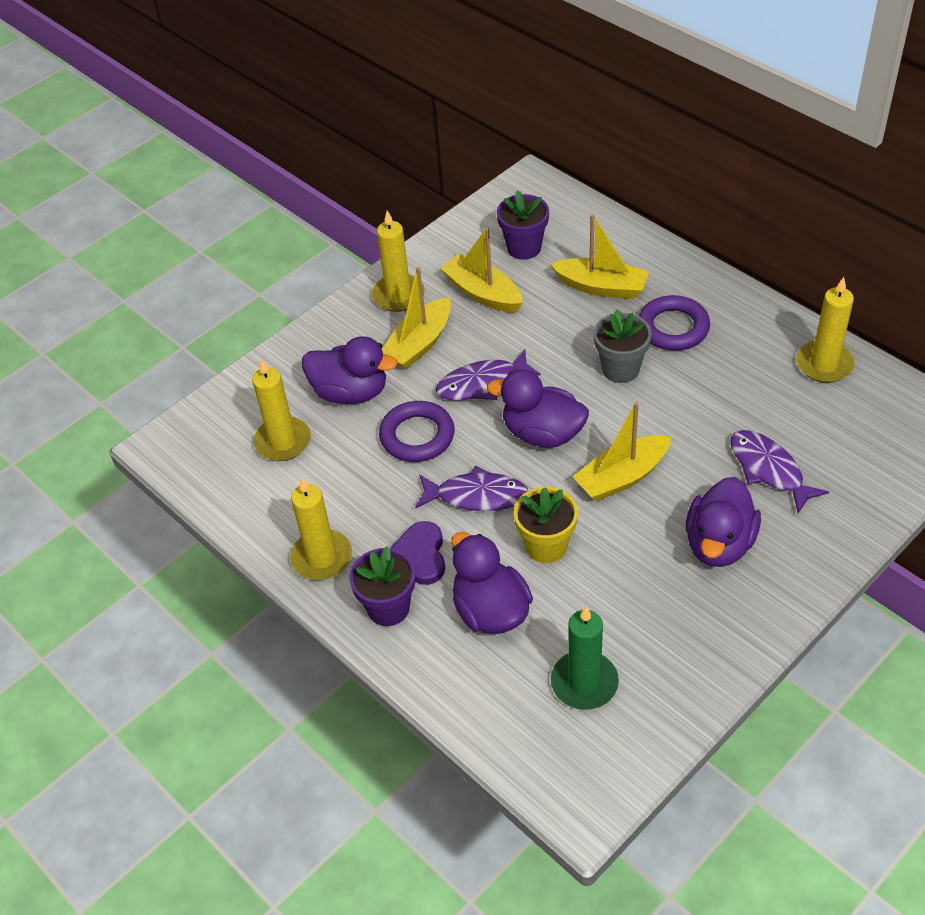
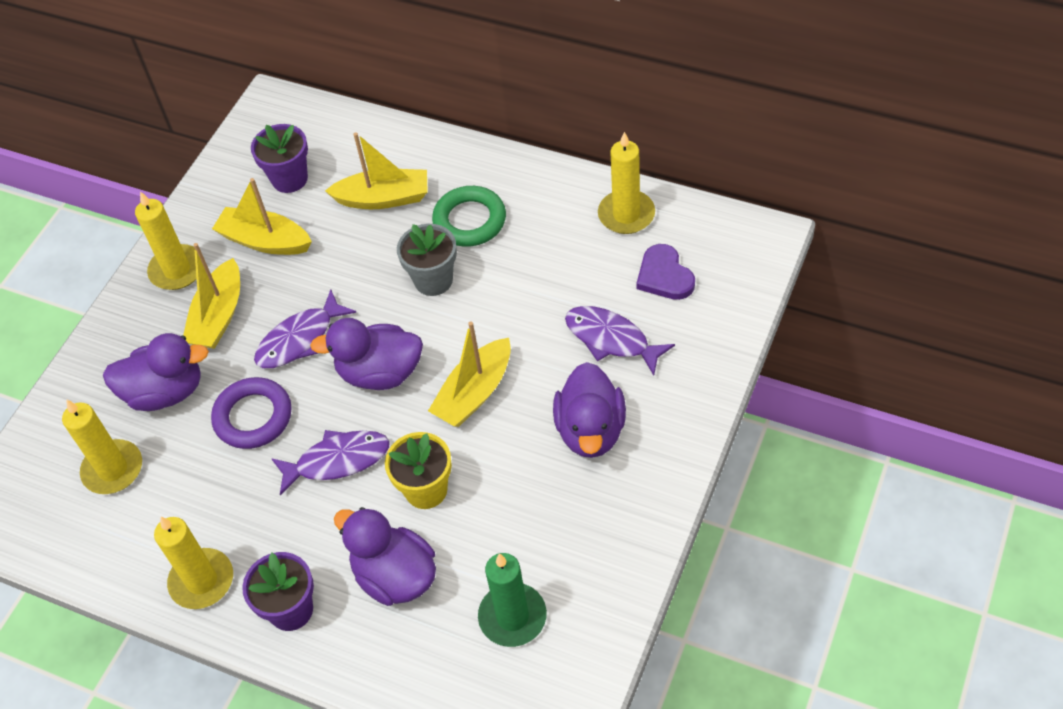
camera: 20 degrees left, 5 degrees up
purple heart [390,521,445,585] -> purple heart moved to [636,244,695,300]
purple ring [639,295,710,351] -> green ring [432,186,506,247]

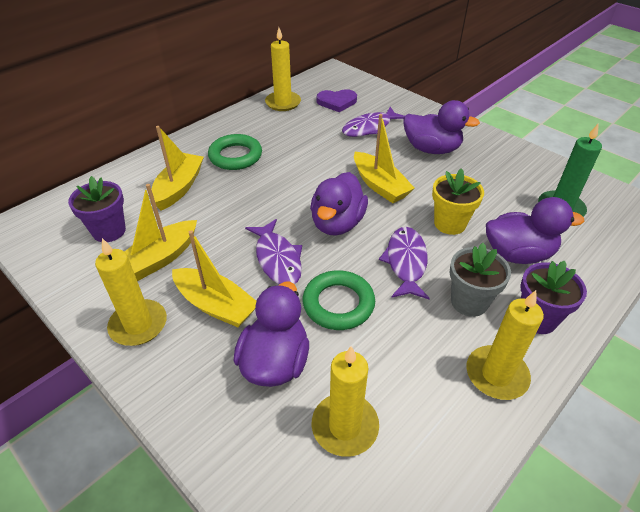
camera: 75 degrees left, 10 degrees down
purple ring [211,377,291,449] -> green ring [303,270,375,330]
purple duck [334,507,436,606] -> purple duck turned 150 degrees counterclockwise [486,197,584,264]
grey flower pot [397,224,457,296] -> grey flower pot moved to [450,243,511,317]

